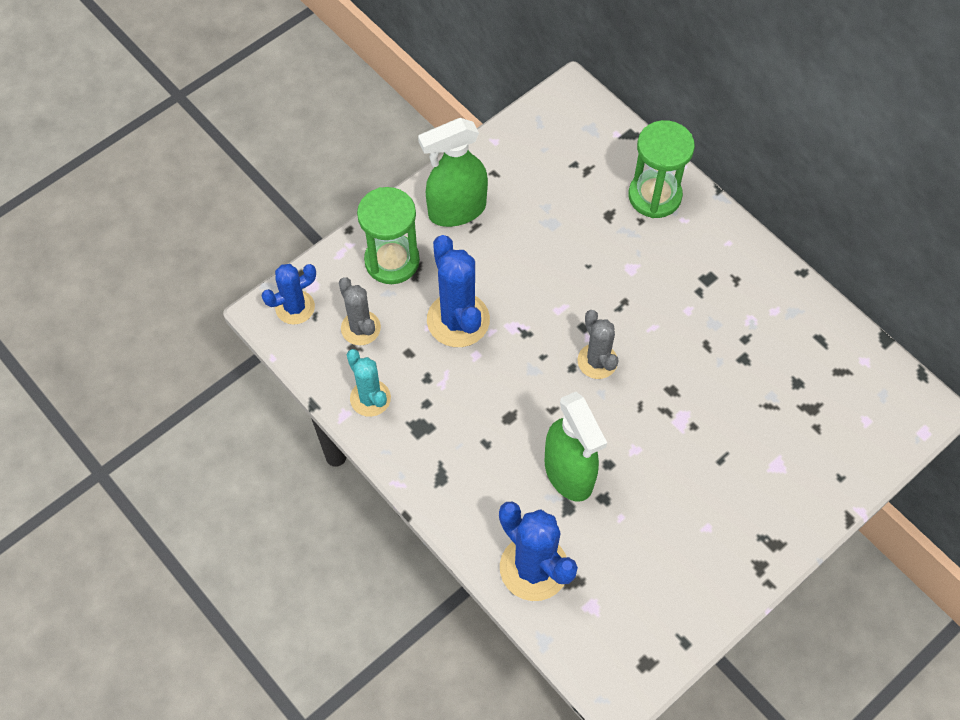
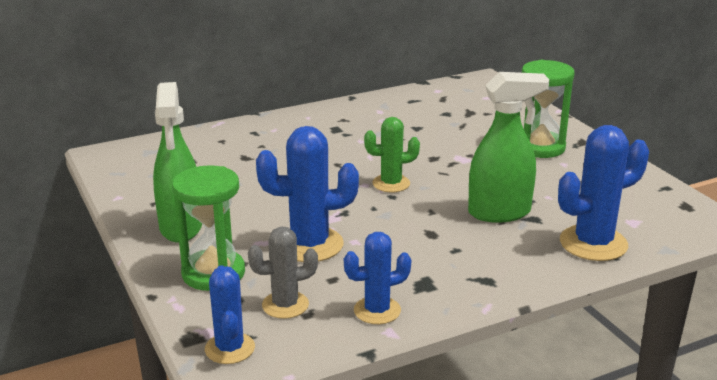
camera: 75 degrees left, 35 degrees down
turquoise cactus [347,349,391,417] -> blue cactus [344,232,411,324]
grey cactus [578,310,618,379] -> green cactus [364,117,420,192]
green hourglass [628,120,695,218] -> green hourglass moved to [522,60,575,158]

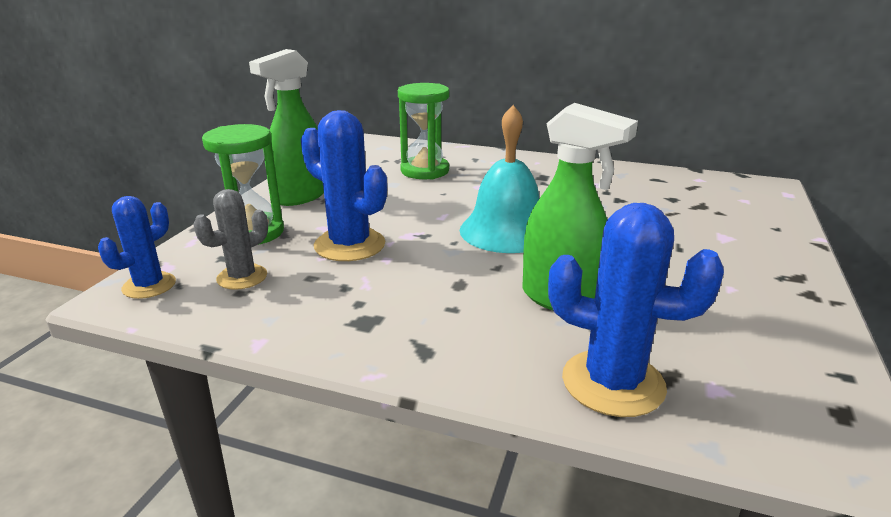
camera: 45 degrees right, 0 degrees up
grey cactus [248,227,318,319] -> grey cactus turned 75 degrees counterclockwise [193,189,268,290]
blue cactus [344,232,411,324] -> none
green cactus [364,117,420,192] -> turquoise bell [460,105,539,253]
green hourglass [522,60,575,158] -> green hourglass moved to [398,83,449,179]

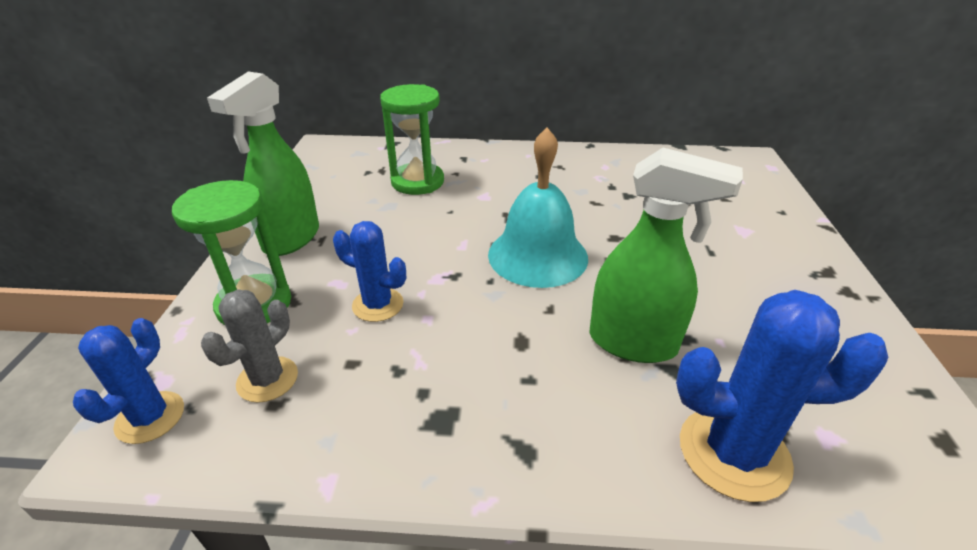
camera: 15 degrees left, 10 degrees up
blue cactus [301,110,387,261] -> blue cactus [333,221,406,322], size x0.63

